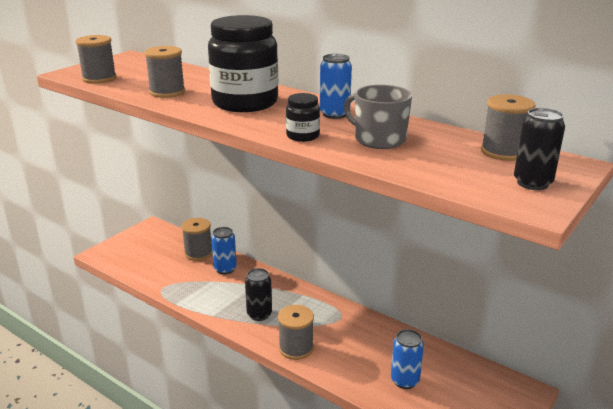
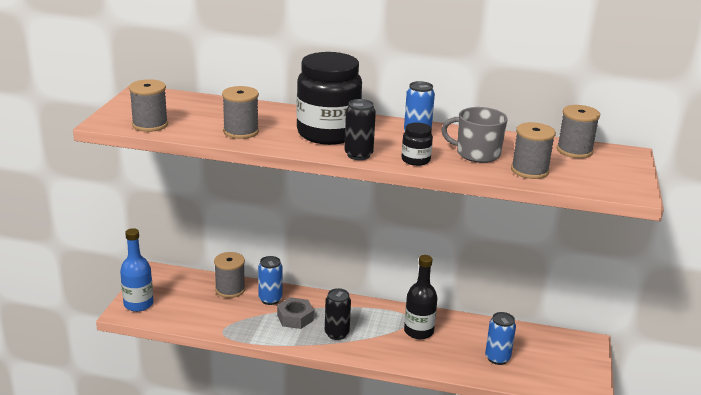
camera: 25 degrees left, 0 degrees up
grey spool [278,305,314,360] -> grey spool moved to [511,122,556,179]
black can [514,108,565,190] -> black can moved to [344,99,376,160]
none -> blue bottle [120,228,154,312]
none -> grey nut [277,297,314,329]
none -> black bottle [404,255,437,339]

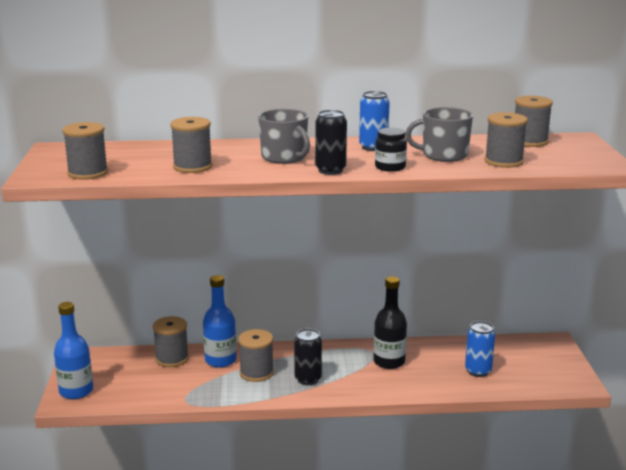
camera: 15 degrees left, 5 degrees down
blue can [258,256,282,305] -> blue bottle [203,275,237,368]
grey nut [277,297,314,329] -> grey spool [238,329,274,382]
black jar [296,52,362,145] -> grey mug [258,109,310,164]

